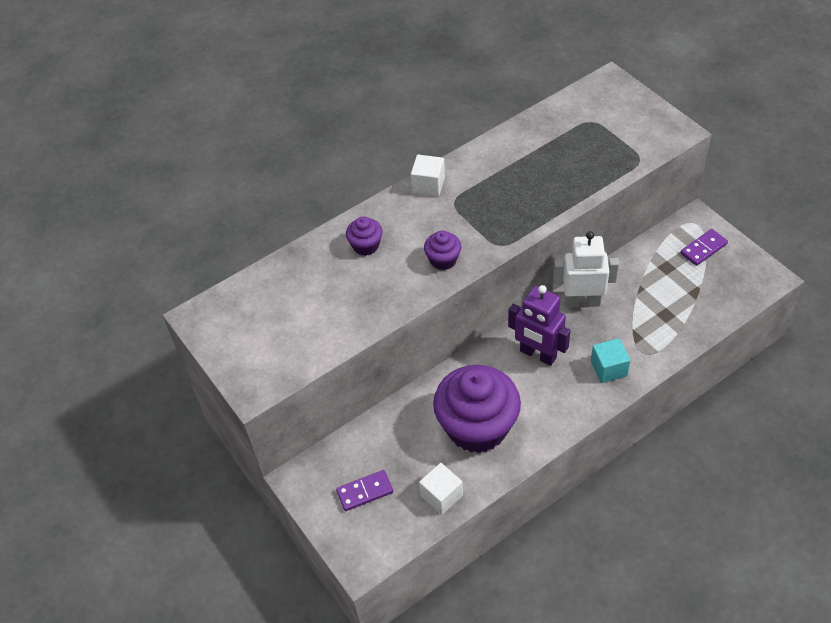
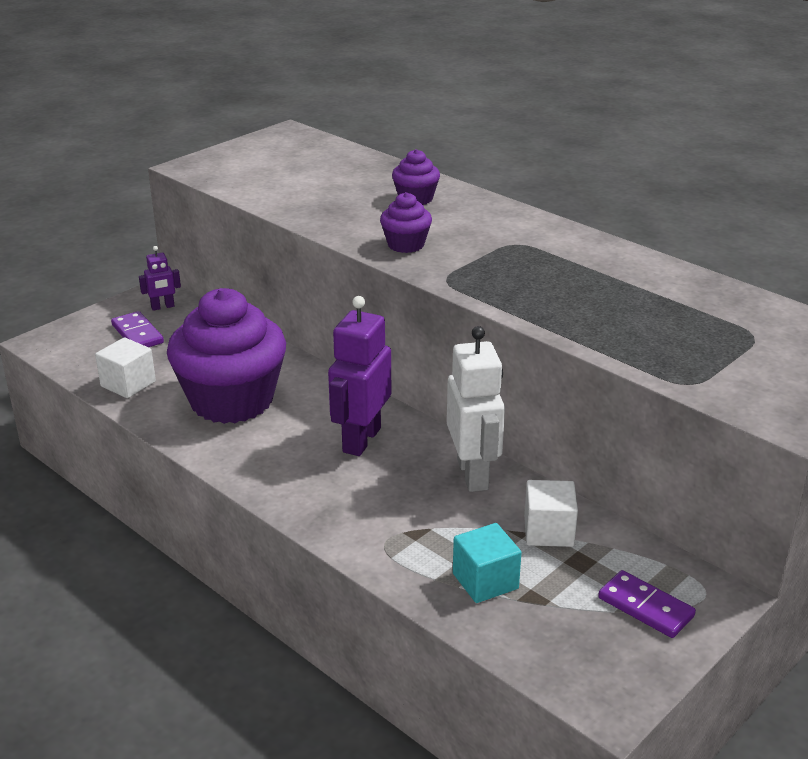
camera: 75 degrees right, 20 degrees down
white cube [411,155,445,196] -> white cube moved to [524,480,578,547]
turquoise cube [591,338,630,383] -> turquoise cube moved to [453,523,522,603]
none -> purple robot [139,246,181,311]

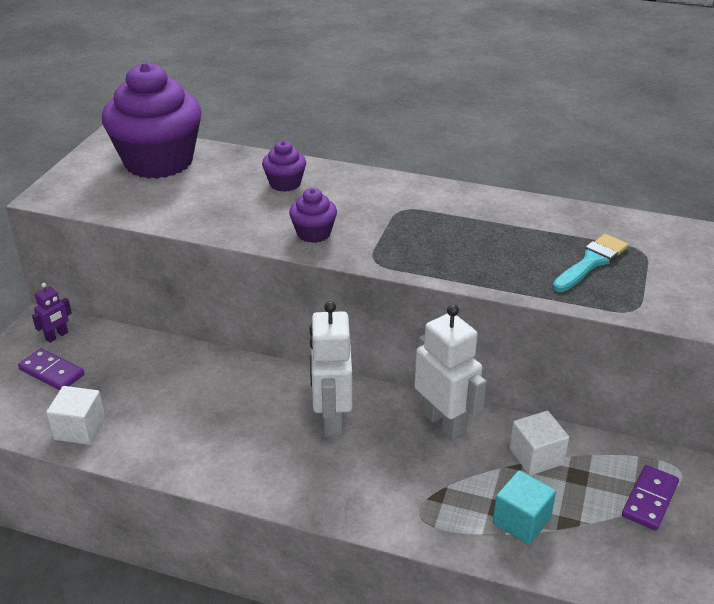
camera: 25 degrees left, 5 degrees up
purple cupcake [167,288,286,424] -> purple cupcake moved to [102,62,202,179]
purple robot [328,296,391,456] -> white robot [310,301,353,437]
purple domino [598,570,696,638] -> purple domino turned 75 degrees counterclockwise [622,465,679,531]
none -> turquoise brush [553,234,628,292]

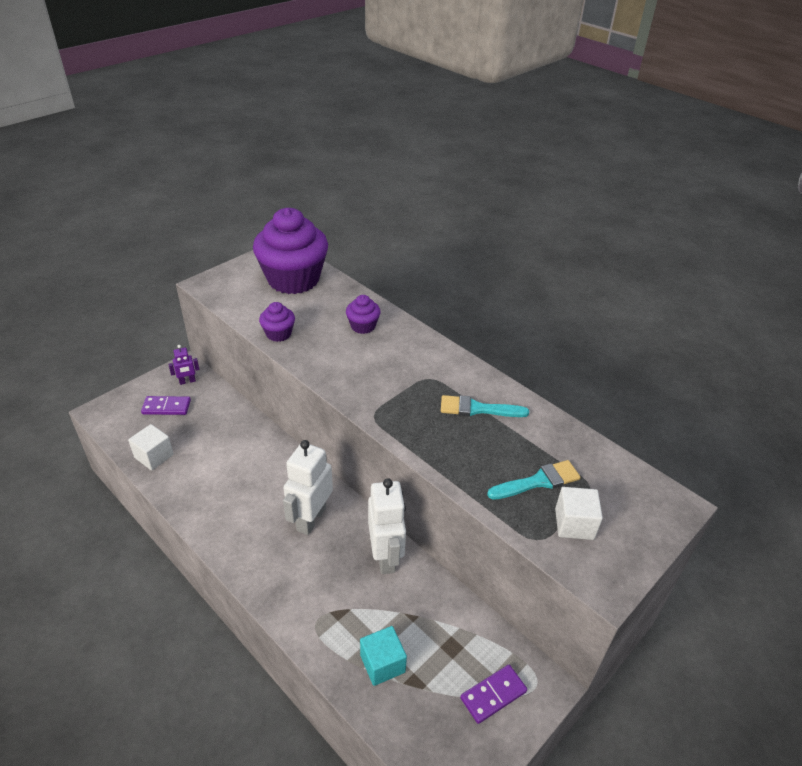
camera: 25 degrees right, 5 degrees up
purple domino [18,348,84,390] -> purple domino turned 60 degrees counterclockwise [141,396,191,415]
purple cupcake [289,188,337,243] -> purple cupcake moved to [259,302,295,342]
white cube [510,411,569,476] -> white cube moved to [555,487,603,540]
none -> turquoise brush [441,395,529,417]

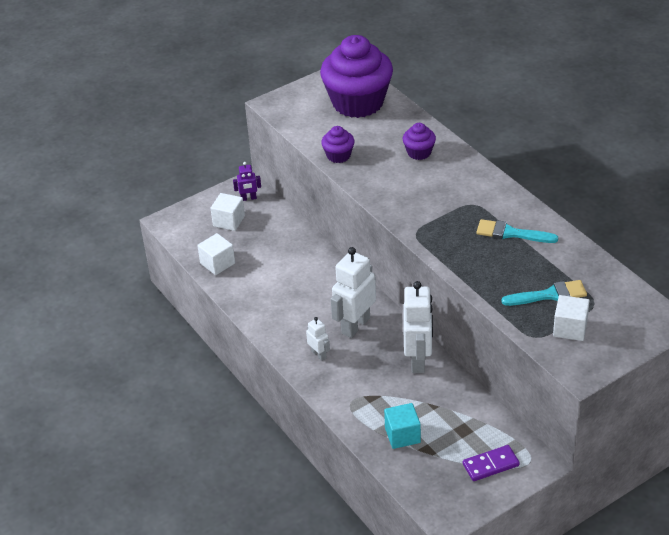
camera: 15 degrees right, 0 degrees up
purple domino [141,396,191,415] -> white cube [211,193,245,231]
none -> white robot [306,317,330,361]

